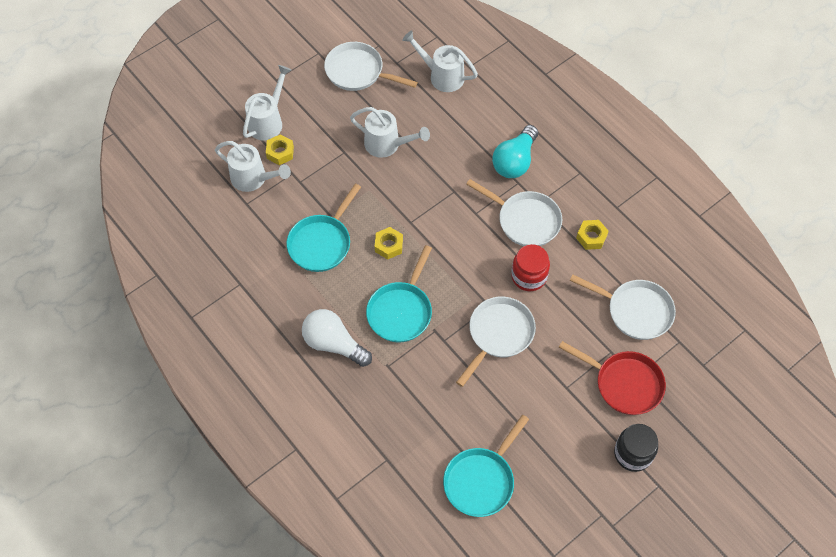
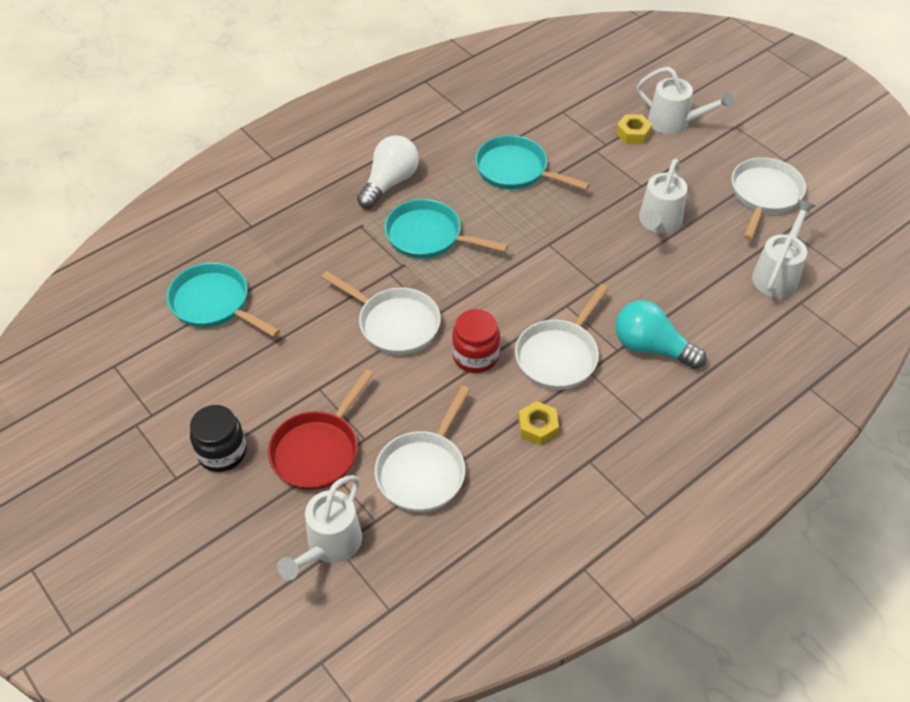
camera: 90 degrees right, 10 degrees down
white watering can [215,141,291,192] -> white watering can moved to [277,475,362,580]
yellow nut [375,227,403,259] -> none

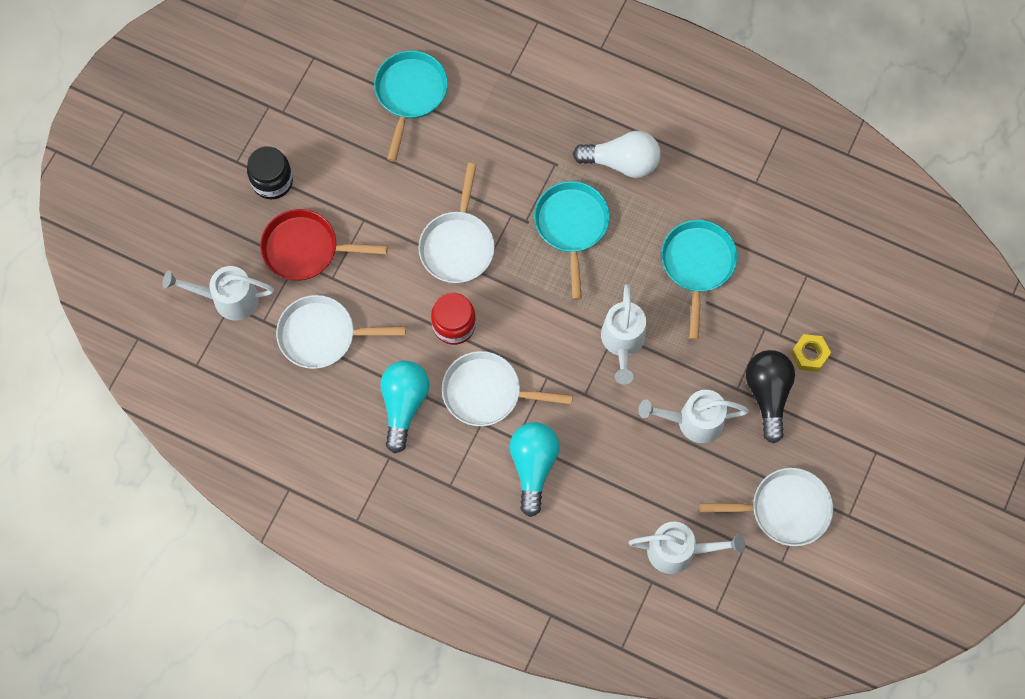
camera: 65 degrees right, 20 degrees up
yellow nut [518,401,559,446] -> turquoise light bulb [380,361,429,454]
white watering can [637,67,734,134] -> white watering can moved to [601,284,646,385]
none -> black light bulb [746,350,795,443]

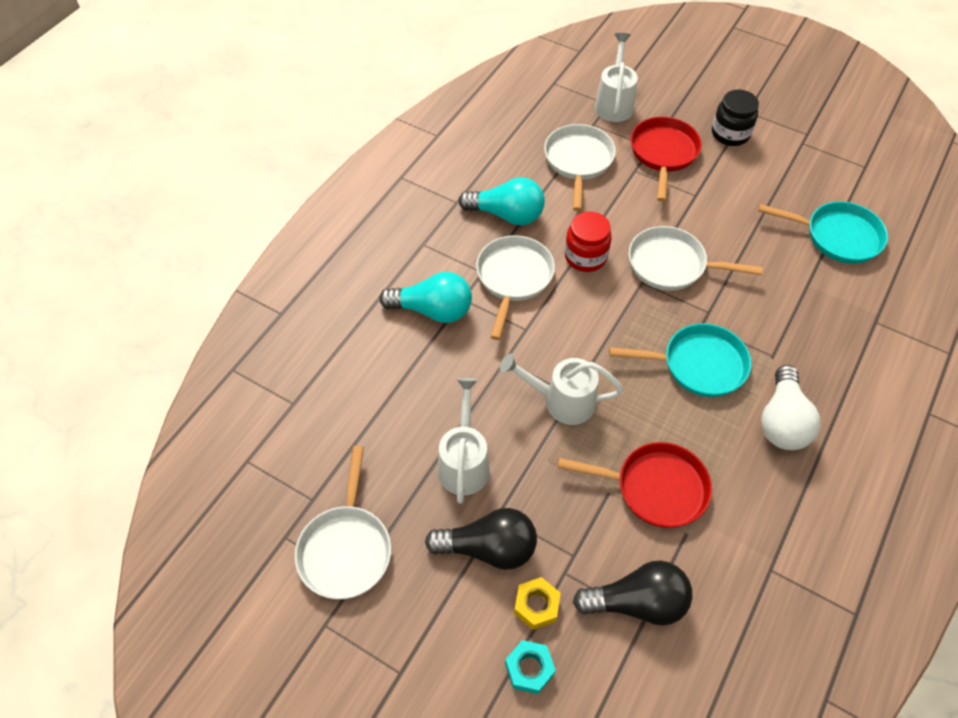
camera: 95 degrees right, 15 degrees down
white watering can [629,522,745,574] -> none
turquoise pan [661,220,737,340] -> red pan [558,442,712,528]
none -> turquoise nut [505,640,556,694]
none -> black light bulb [573,561,692,626]

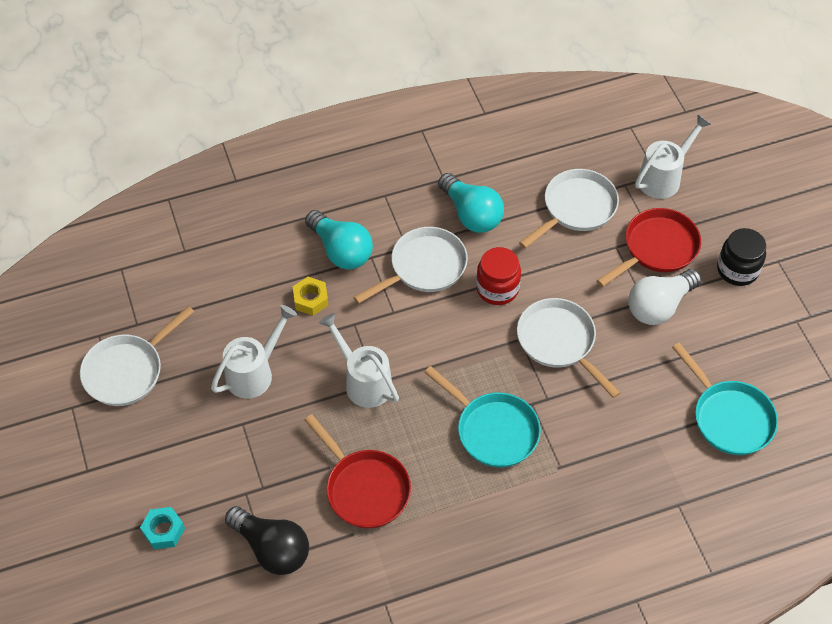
camera: 40 degrees right, 0 degrees up
black light bulb [425,508,537,570] -> none
yellow nut [514,577,561,630] -> yellow nut moved to [293,277,328,316]
white light bulb [761,365,821,450] -> white light bulb moved to [628,269,702,325]

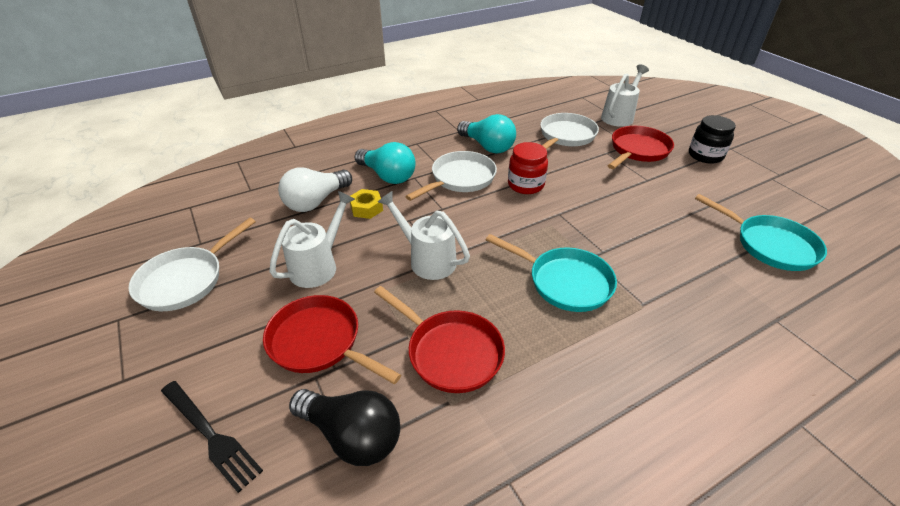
camera: 10 degrees left, 15 degrees down
turquoise nut [140,507,185,549] -> black fork [161,381,263,493]
white pan [517,298,620,398] -> none
white light bulb [628,269,702,325] -> white light bulb moved to [278,167,352,212]
none -> red pan [263,295,401,384]

